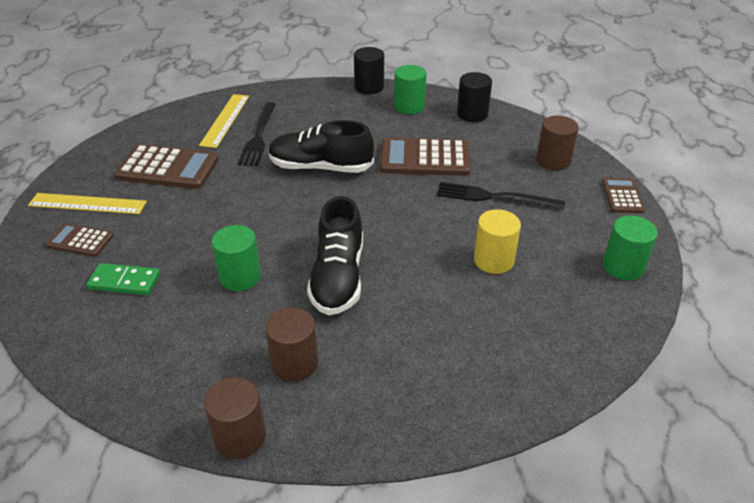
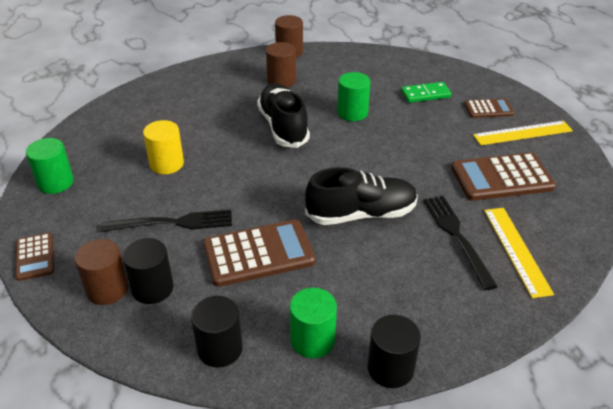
camera: 160 degrees right, 0 degrees up
none -> black cylinder [122,238,174,304]

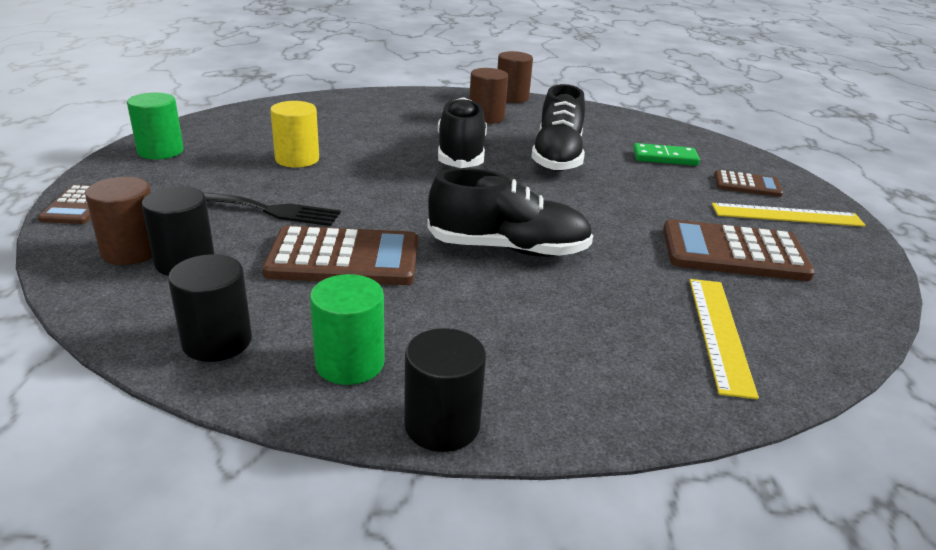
camera: 15 degrees right, 10 degrees down
green cylinder [337,72,371,121] -> black shoe [531,84,585,171]
black fork [423,196,498,290] -> none

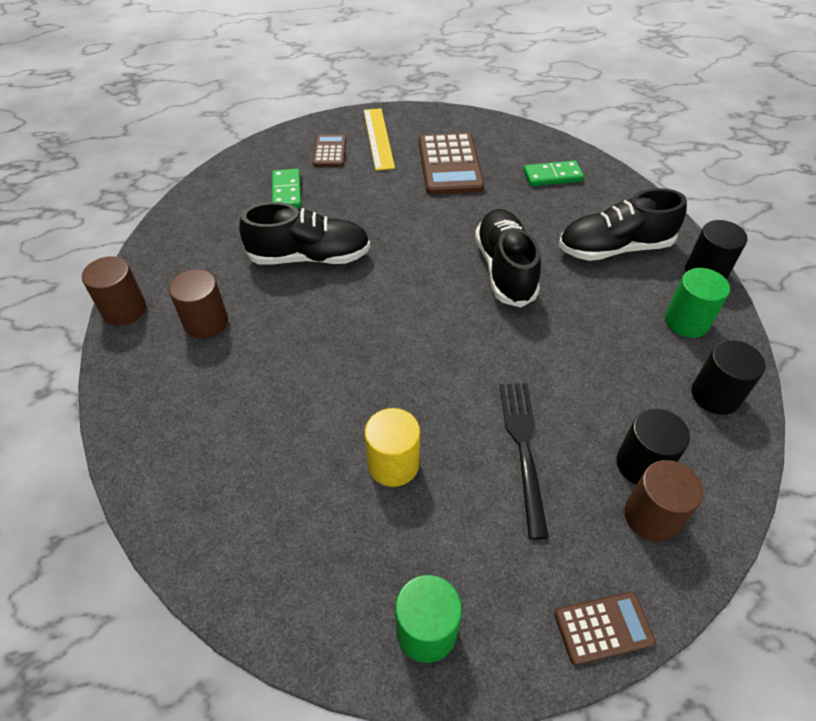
camera: 100 degrees left, 20 degrees up
brown calculator [262,226,418,285] -> none
black shoe [438,97,487,168] -> black shoe moved to [559,188,687,261]
yellow ruler [690,279,759,399] -> green domino [523,160,584,186]

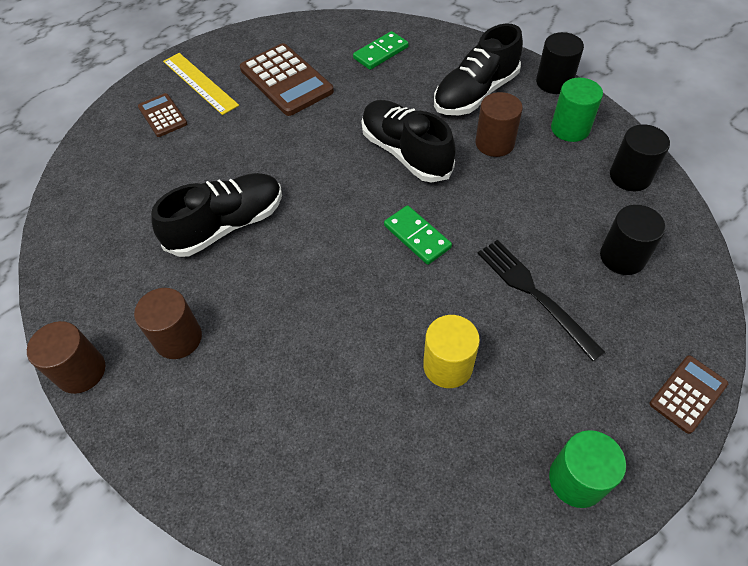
camera: 30 degrees left, 5 degrees up
green domino [272,169,301,208] -> green domino moved to [384,205,452,265]
brown cylinder [625,460,703,542] -> brown cylinder moved to [476,92,523,157]

